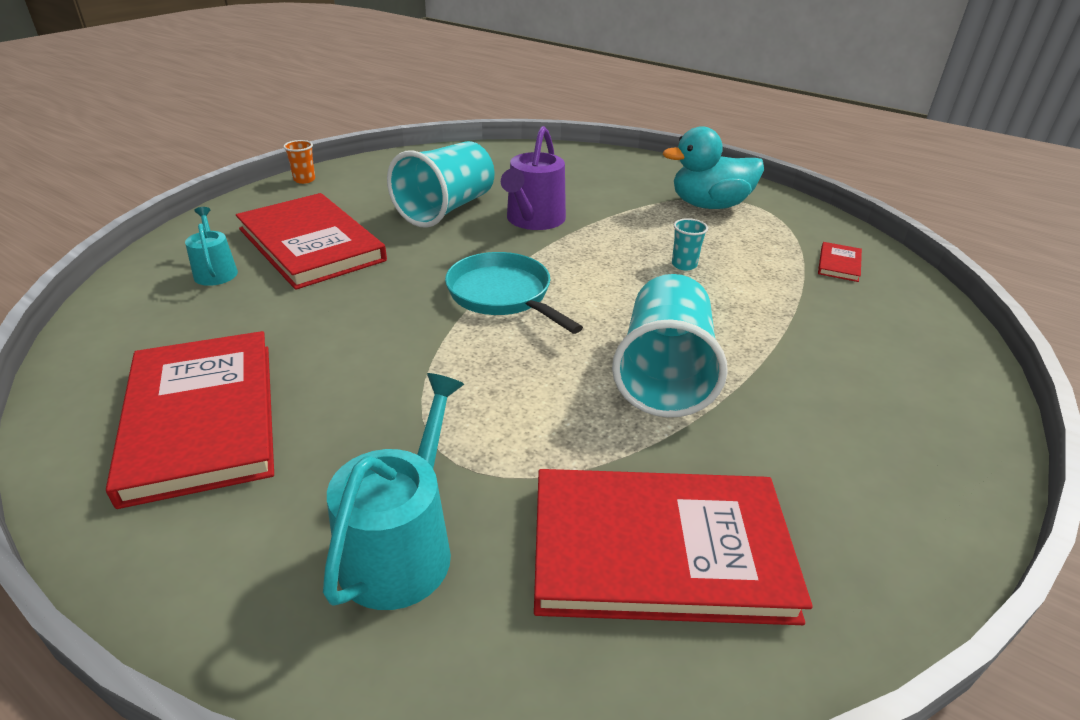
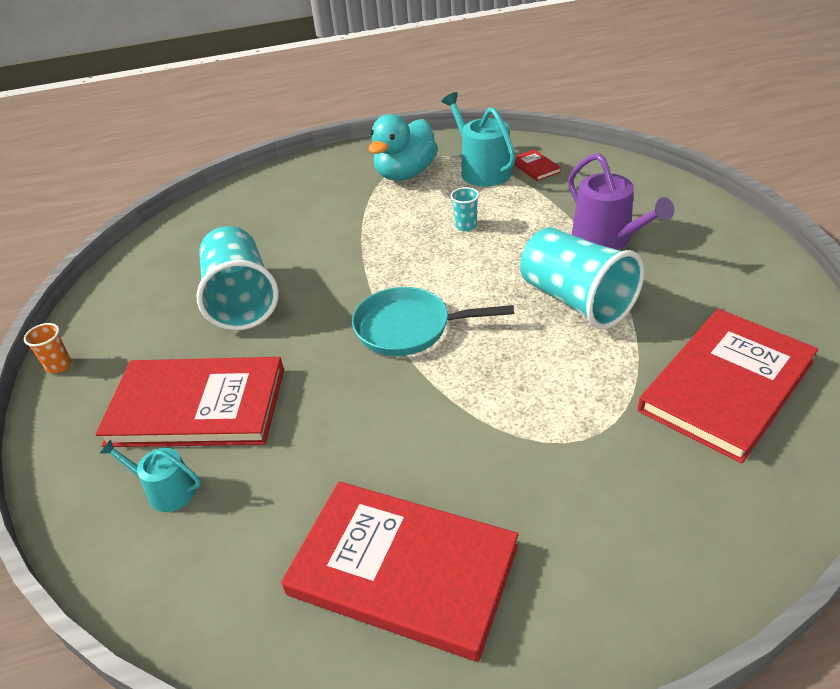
camera: 45 degrees left, 5 degrees up
turquoise watering can [323,373,464,610] -> turquoise watering can moved to [442,92,516,187]
purple watering can [501,126,566,230] -> purple watering can moved to [568,153,674,250]

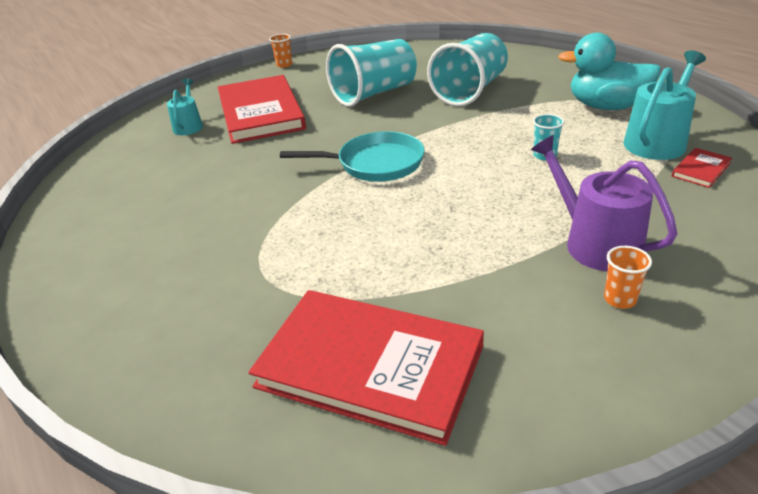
camera: 70 degrees right, 5 degrees down
red book [281,481,518,662] -> none
turquoise pan [352,287,514,356] -> turquoise pan turned 105 degrees clockwise [280,131,425,182]
turquoise cup [520,227,645,329] -> turquoise cup moved to [427,33,508,106]
purple watering can [568,153,674,250] -> purple watering can turned 105 degrees clockwise [531,135,677,271]
none -> orange cup [604,246,652,309]

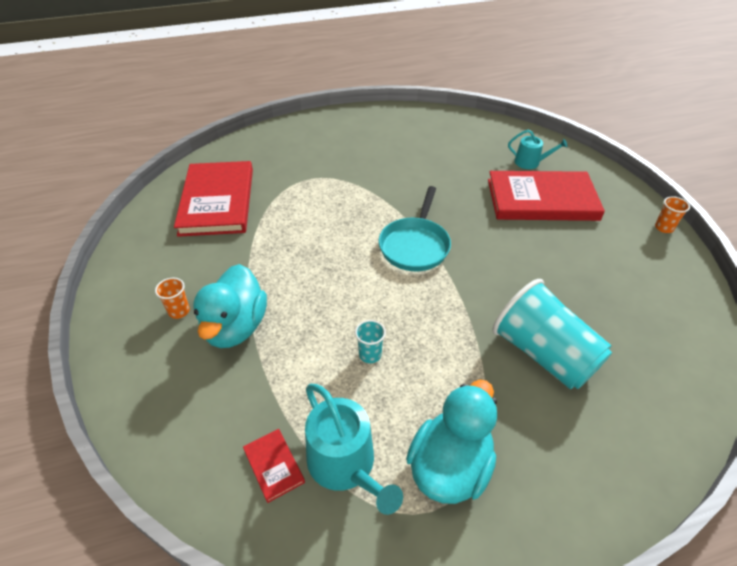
camera: 105 degrees right, 10 degrees up
red book [248,290,484,446] -> red book turned 45 degrees counterclockwise [174,161,253,237]
turquoise cup [326,39,417,107] -> none
purple watering can [531,135,677,271] -> turquoise duck [193,264,267,348]

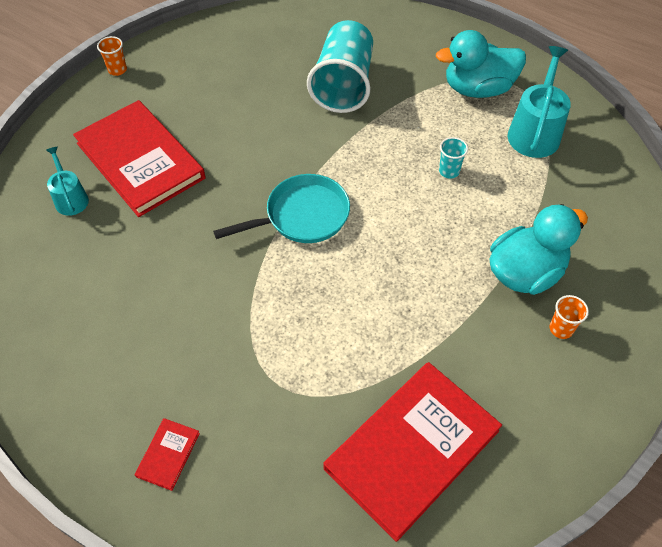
camera: 130 degrees left, 10 degrees up
red book [243,429,305,503] -> red book moved to [135,418,200,491]

